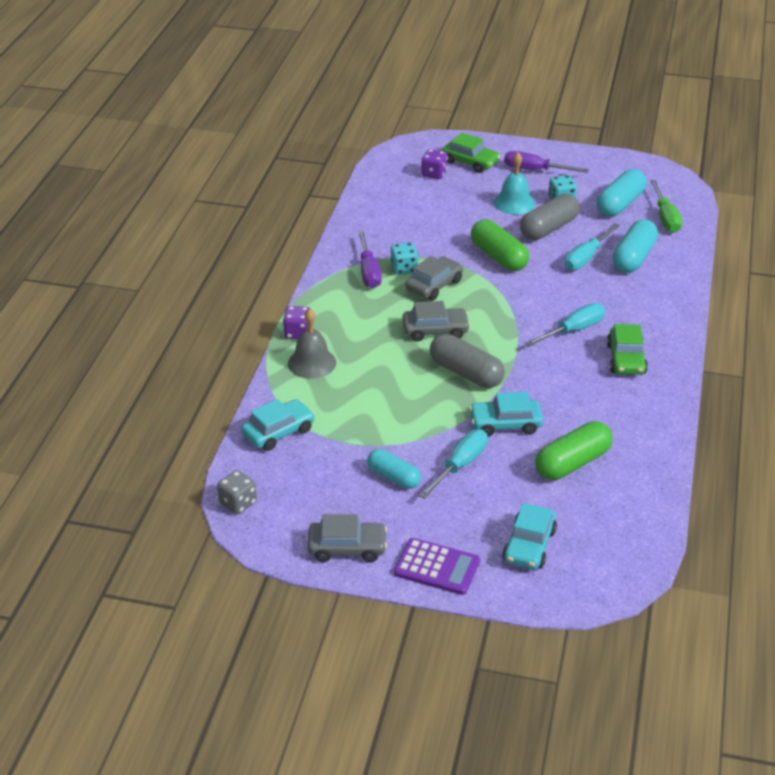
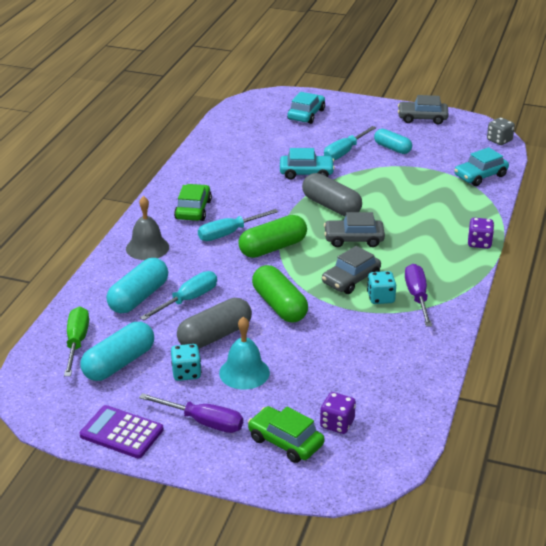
camera: 175 degrees left, 5 degrees down
grey bell [288,309,336,379] -> grey bell moved to [126,196,169,260]
purple calculator [394,538,480,595] -> purple calculator moved to [80,405,163,458]
green capsule [535,421,613,480] -> green capsule moved to [238,215,307,258]

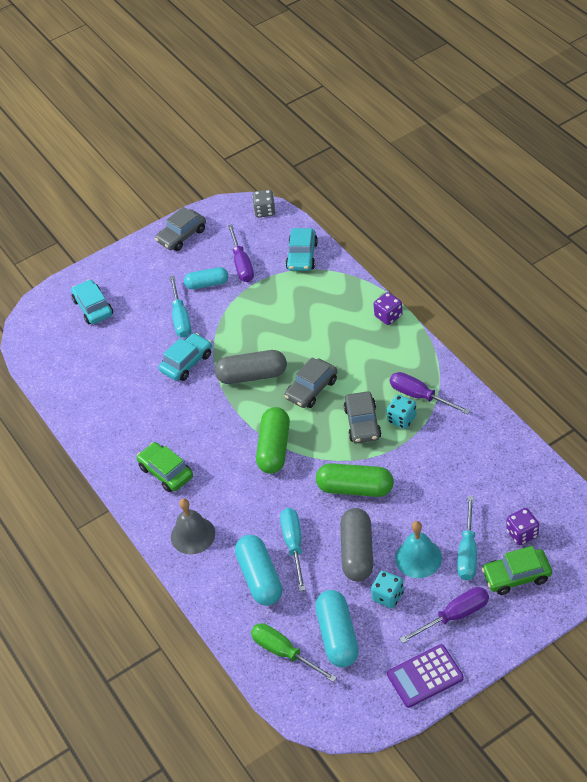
camera: 45 degrees left, 15 degrees up
turquoise screwdriver [198,209,278,241] -> turquoise screwdriver moved to [457,496,477,581]
none -> purple screwdriver [227,224,254,282]

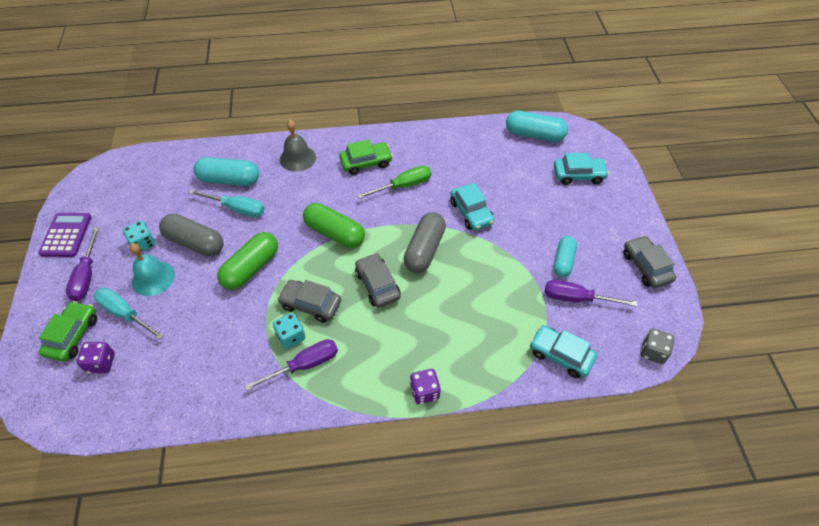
camera: 110 degrees right, 5 degrees up
turquoise screwdriver [169,276,191,338] -> none
green screwdriver [251,623,337,682] -> green screwdriver moved to [357,166,431,199]
turquoise capsule [315,590,359,667] -> turquoise capsule moved to [506,111,568,142]

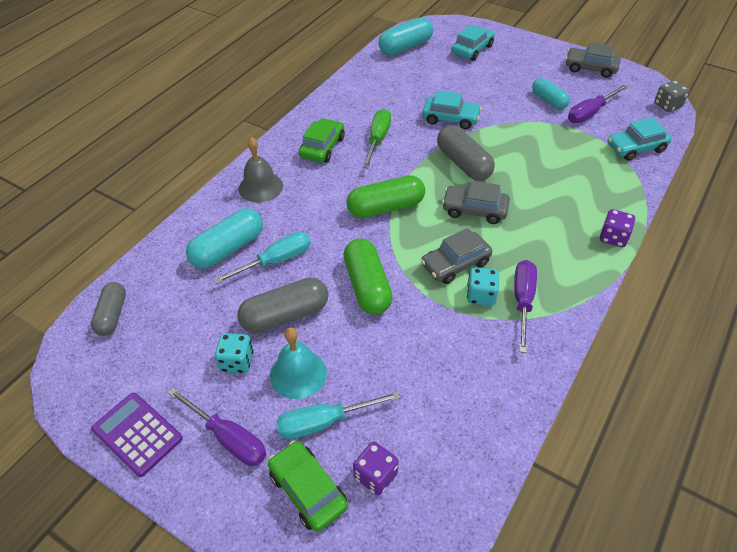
camera: 50 degrees left, 5 degrees down
none -> grey capsule [91,282,126,336]

